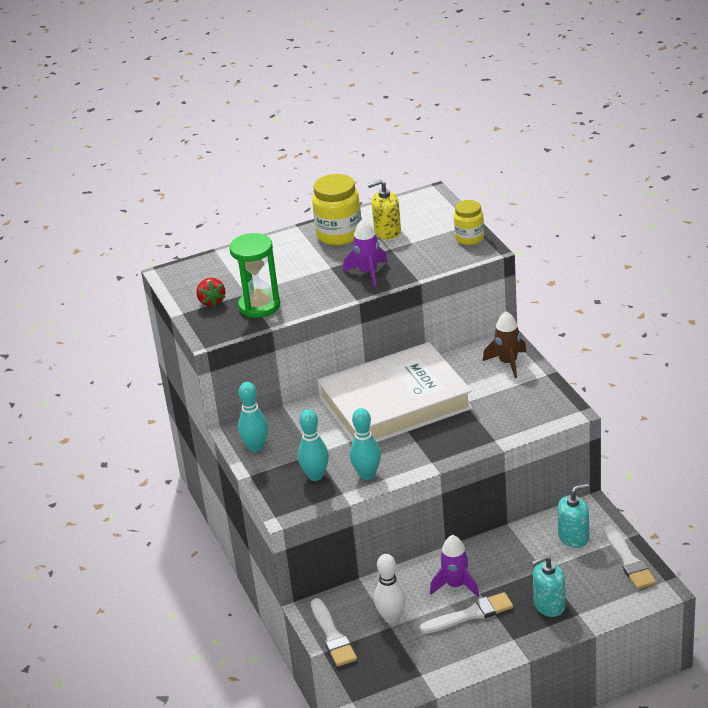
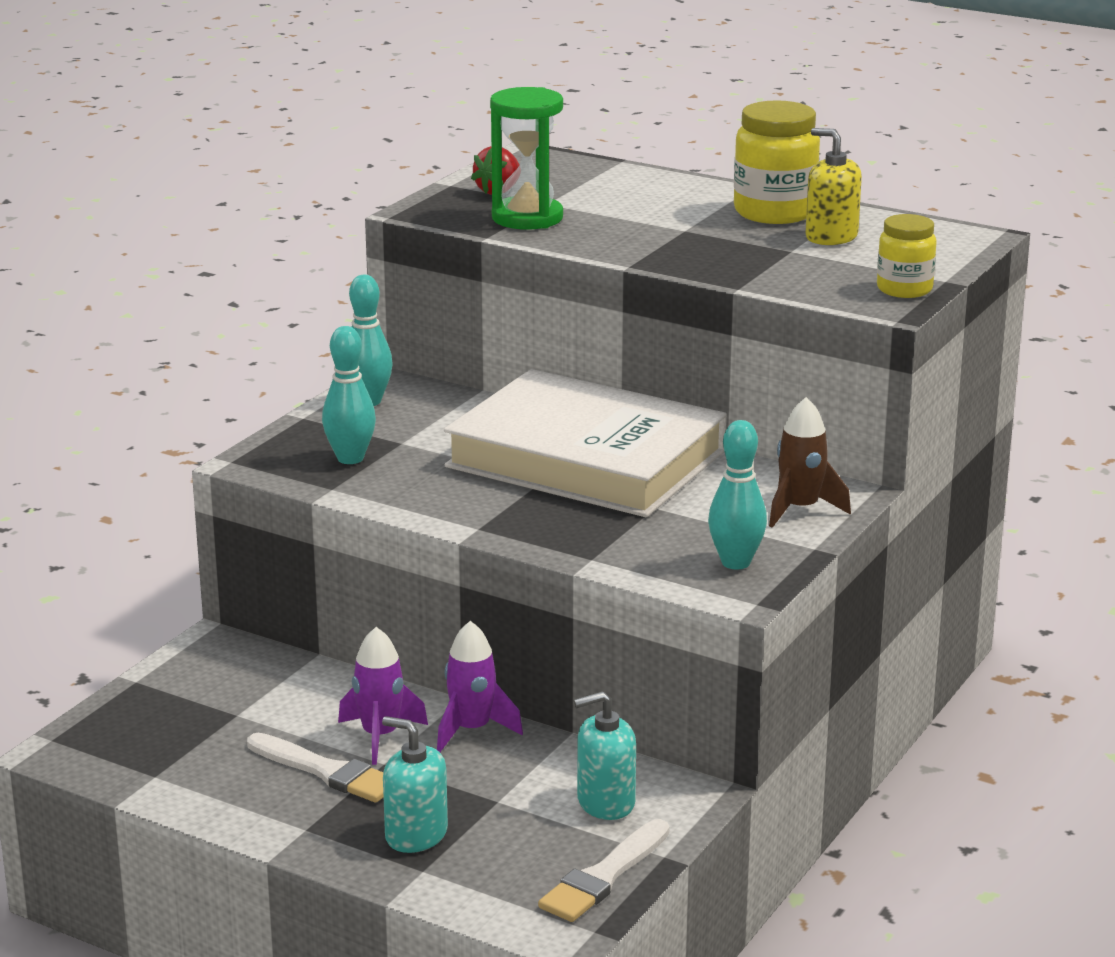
camera: 50 degrees right, 10 degrees down
white brush [311,598,357,667] -> none
purple rocket [343,219,387,287] -> purple rocket moved to [437,621,523,752]
turquoise bowling pin [350,408,381,480] -> turquoise bowling pin moved to [708,420,767,570]
white bowling pin [374,554,406,623] -> none
turquoise soap dispenser [558,483,589,548] -> turquoise soap dispenser turned 135 degrees clockwise [574,691,636,820]

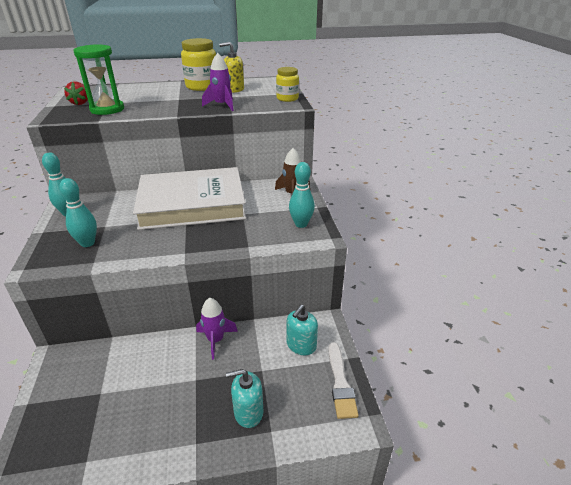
camera: 40 degrees left, 10 degrees up
white brush [247,733,383,803] -> none
purple rocket [338,627,428,765] -> purple rocket moved to [202,53,234,111]

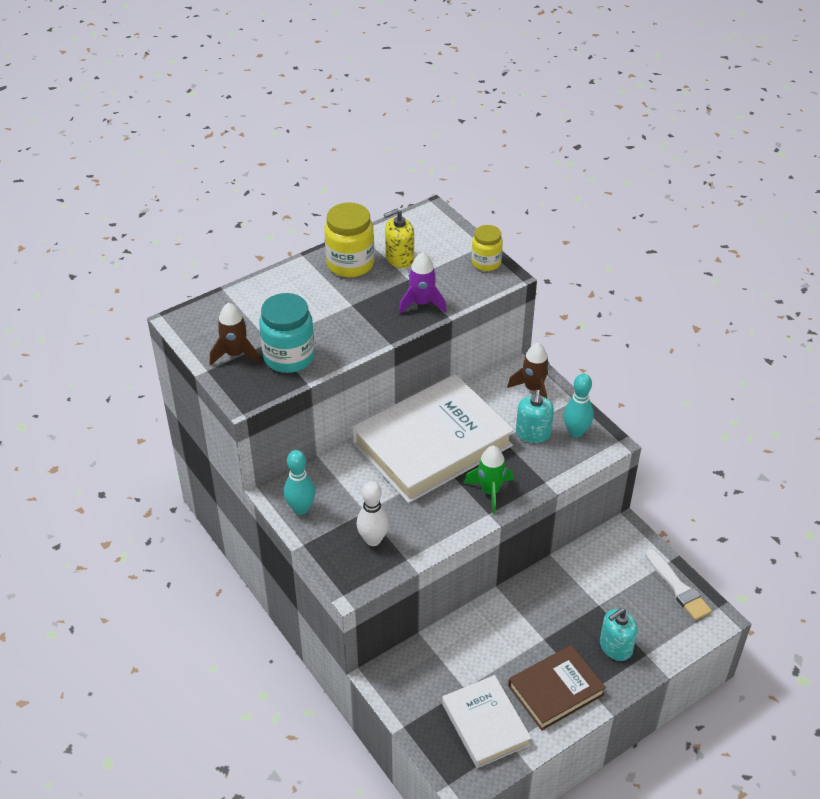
camera: 25 degrees left, 10 degrees up
turquoise bowling pin [59,178,97,247] -> white bowling pin [356,481,389,546]
red strawberry [64,81,88,105] -> brown rocket [210,303,260,365]
green hourglass [74,44,124,115] -> turquoise jar [259,293,315,373]
purple rocket [196,298,238,360] -> none
turquoise soap dispenser [287,305,318,355] -> turquoise soap dispenser moved to [516,390,554,443]
none -> white book [442,675,531,768]
none -> green rocket [464,446,513,514]
none -> brown book [508,645,606,730]

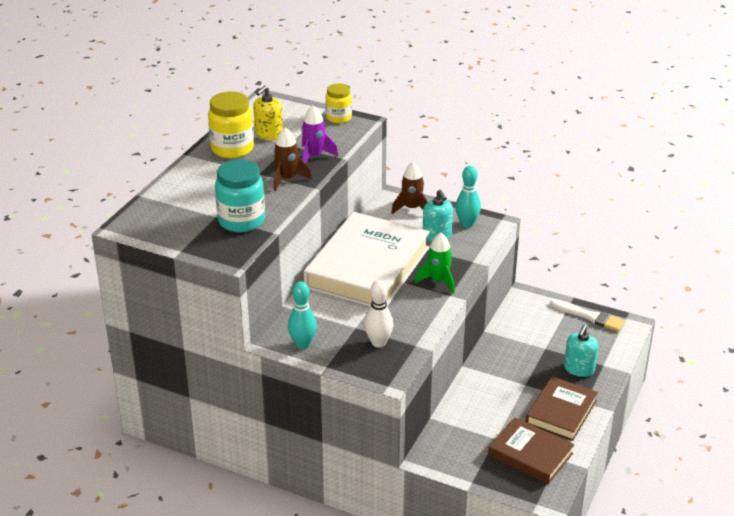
camera: 30 degrees left, 10 degrees down
brown rocket [210,303,260,365] -> brown rocket moved to [273,127,312,191]
white book [442,675,531,768] -> brown book [488,417,574,484]

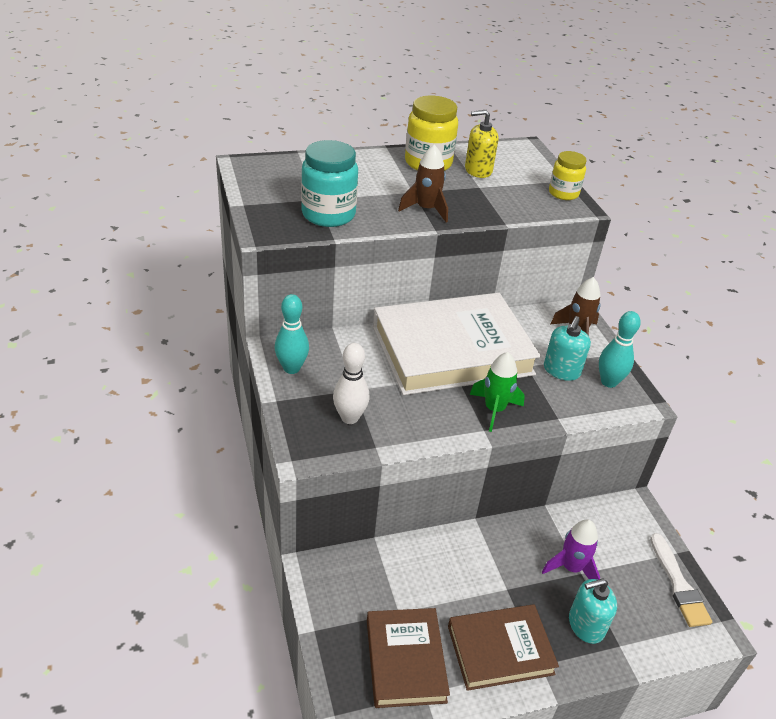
camera: 45 degrees right, 5 degrees up
purple rocket [301,105,338,163] -> purple rocket moved to [542,519,600,580]

